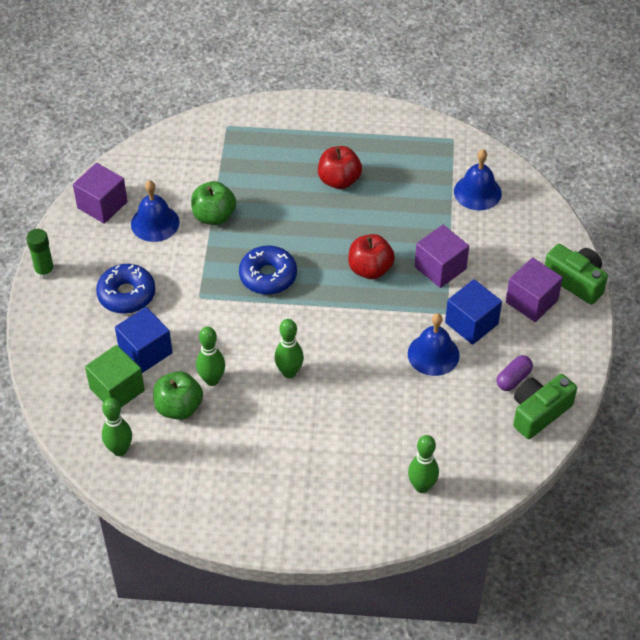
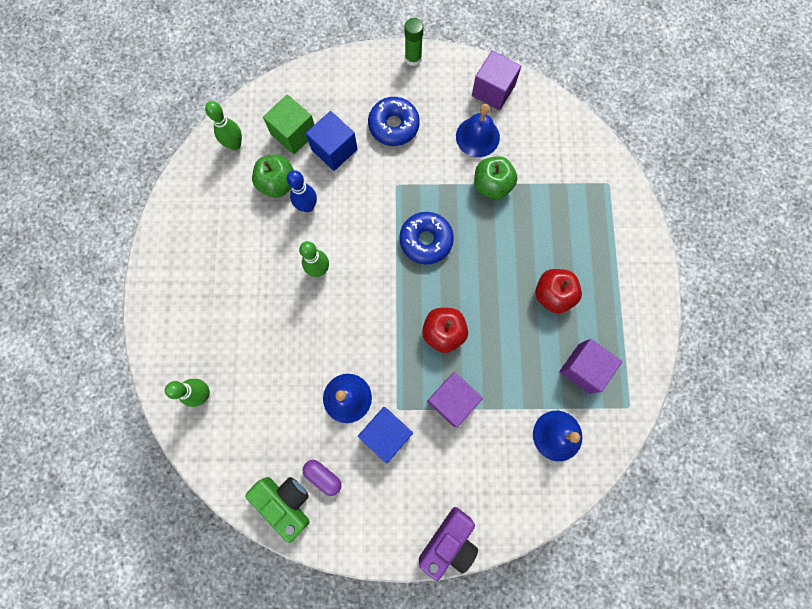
camera: 85 degrees right, 25 degrees up
green bowling pin [196,327,225,386] -> blue bowling pin [287,170,317,212]
purple cube [506,257,563,322] -> purple cube moved to [559,339,622,394]
green camera [545,244,608,305] -> purple camera [419,507,478,581]

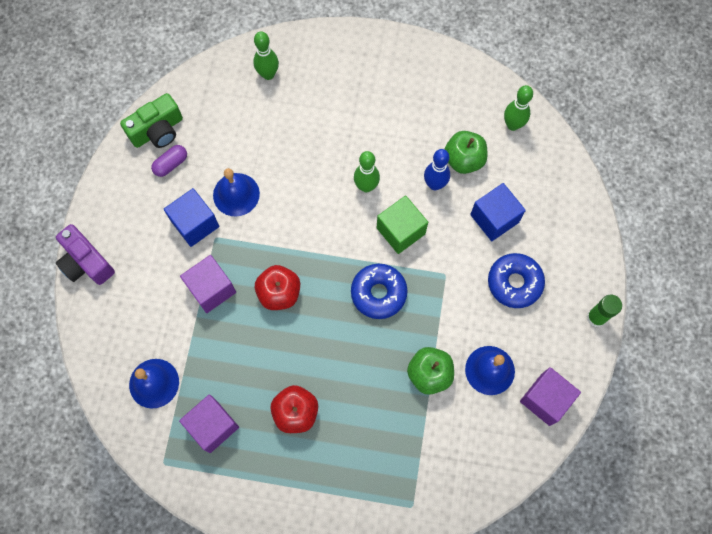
camera: 100 degrees right, 5 degrees down
green cube [263,94,314,154] -> green cube moved to [377,195,428,254]

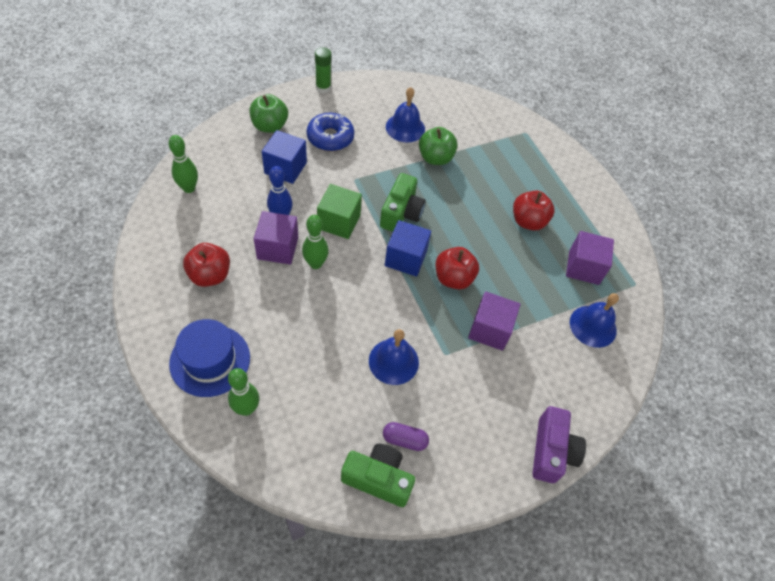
camera: 130 degrees left, 15 degrees down
blue cube [164,188,219,247] -> blue cube moved to [385,220,431,276]
blue donut [351,264,408,319] -> green camera [380,173,425,232]
green apple [444,131,488,174] -> green apple moved to [250,94,288,133]
purple cube [520,367,581,426] -> purple cube moved to [254,211,298,265]
none -> blue hat [169,319,250,397]
none -> red apple [183,243,230,287]

